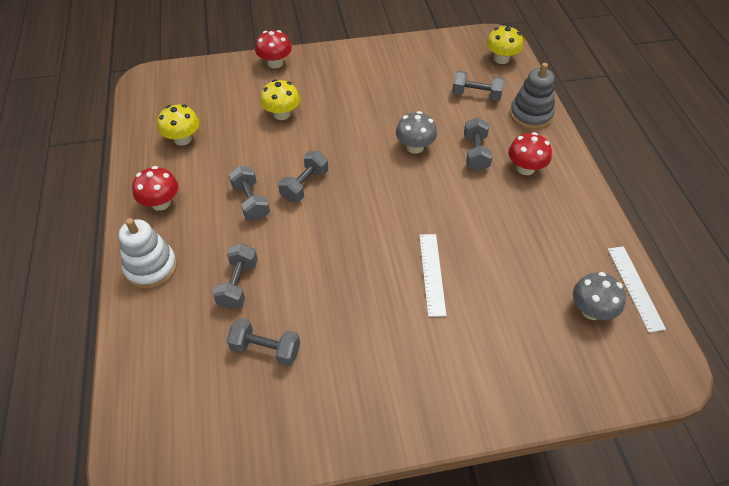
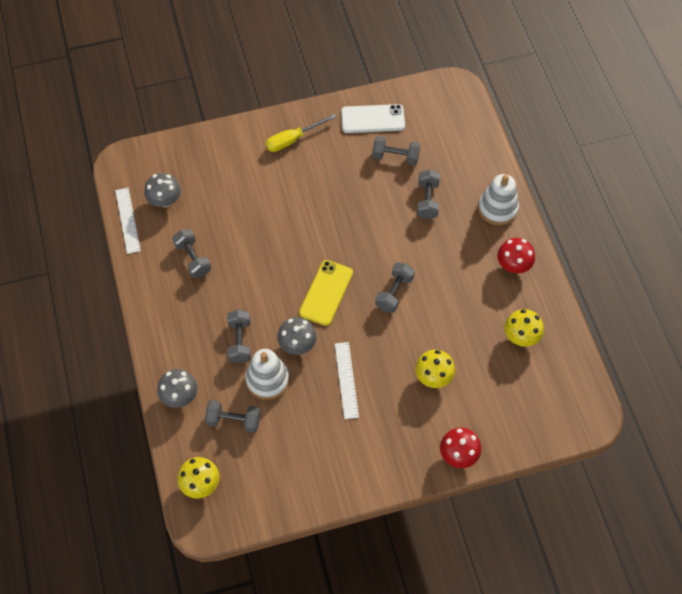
camera: 175 degrees right, 10 degrees up
grey dumbbell [229,166,270,221] -> grey dumbbell moved to [172,229,211,278]
white ruler [419,234,447,317] -> white ruler moved to [335,342,359,419]
red mushroom [508,132,552,175] -> none
grey stacking toy [510,63,555,129] -> grey mushroom [157,369,198,408]
none -> white stacking toy [245,349,289,400]
none -> yellow screwdriver [266,114,336,152]
none -> yellow phone [299,260,353,326]
none -> white phone [341,104,405,133]

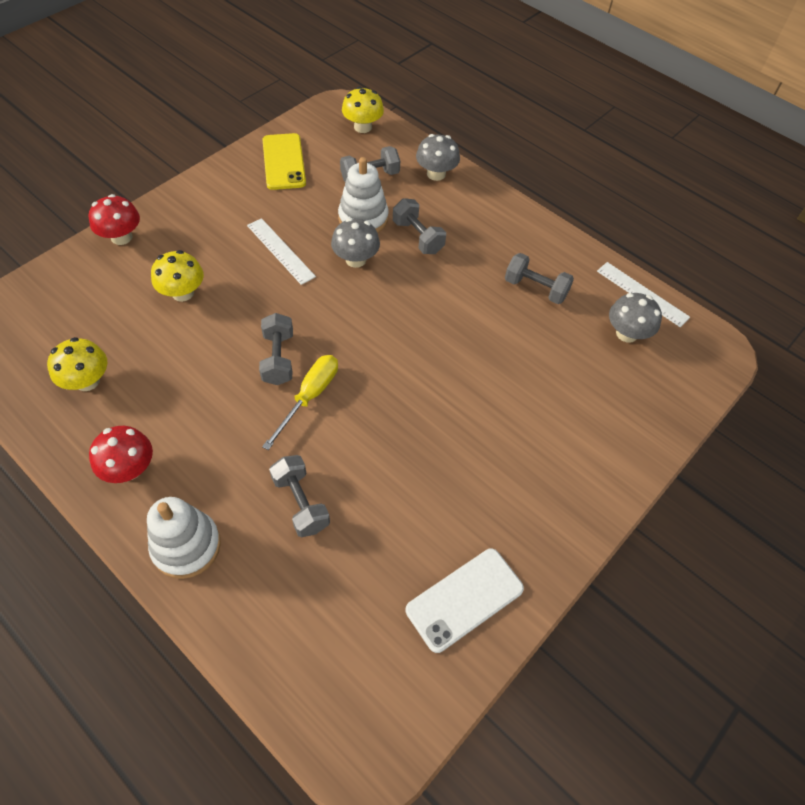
camera: 145 degrees right, 5 degrees down
yellow screwdriver [266,114,336,152] -> yellow screwdriver moved to [262,355,338,450]
yellow phone [299,260,353,326] -> yellow phone moved to [262,133,306,190]
grey dumbbell [372,136,420,166] -> none

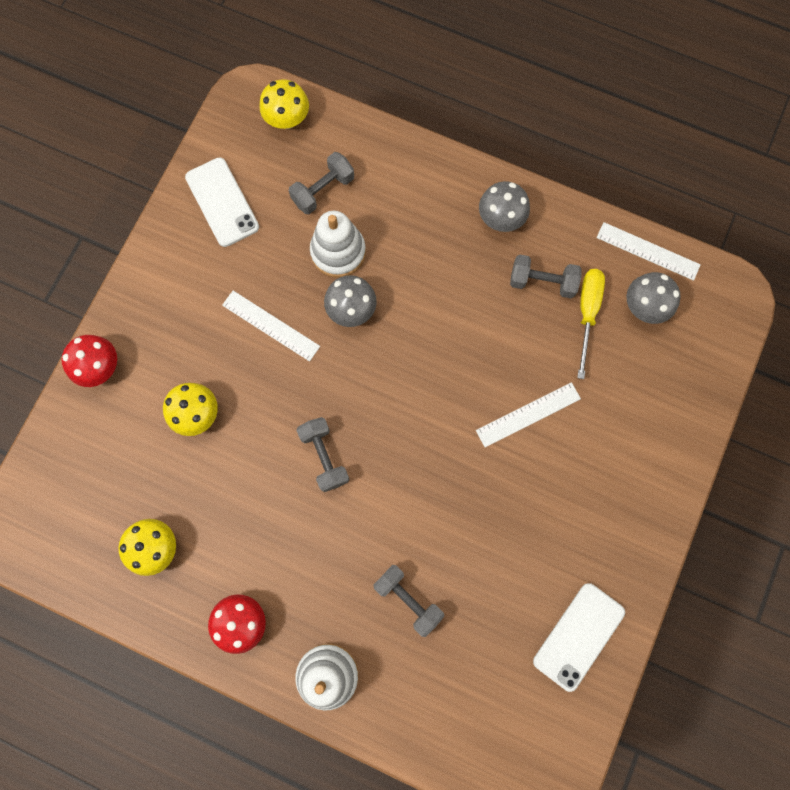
camera: 15 degrees left, 20 degrees up
yellow phone [262,133,306,190] -> white phone [185,158,259,247]
yellow screwdriver [262,355,338,450] -> yellow screwdriver moved to [577,269,605,379]
grey dumbbell [393,198,446,254] -> none
grey mushroom [416,134,460,181] -> grey mushroom moved to [479,181,530,232]
none -> white ruler [476,382,581,447]

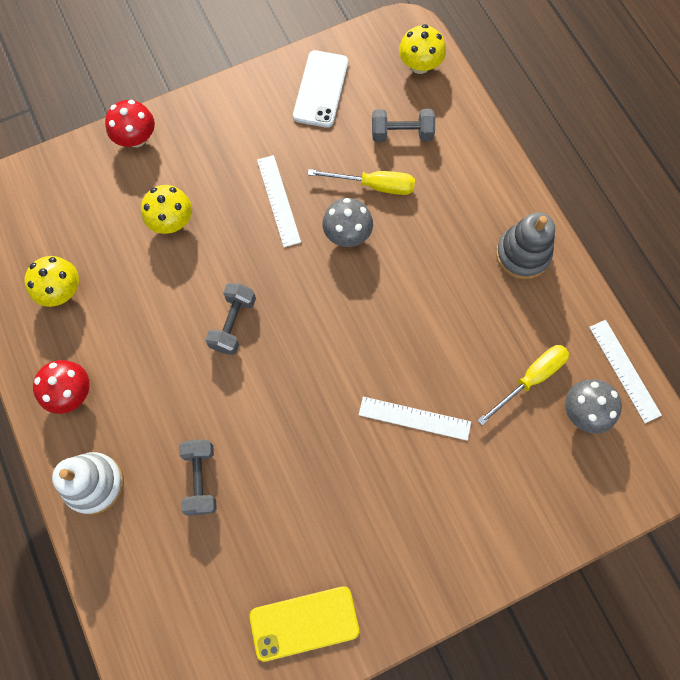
camera: 40 degrees right, 5 degrees down
white stacking toy [310,211,366,278] -> yellow screwdriver [308,169,415,195]
grey mushroom [479,181,530,232] -> grey stacking toy [496,212,555,279]
grey dumbbell [510,254,582,298] -> none
white phone [533,583,625,692] -> yellow phone [250,586,359,662]

